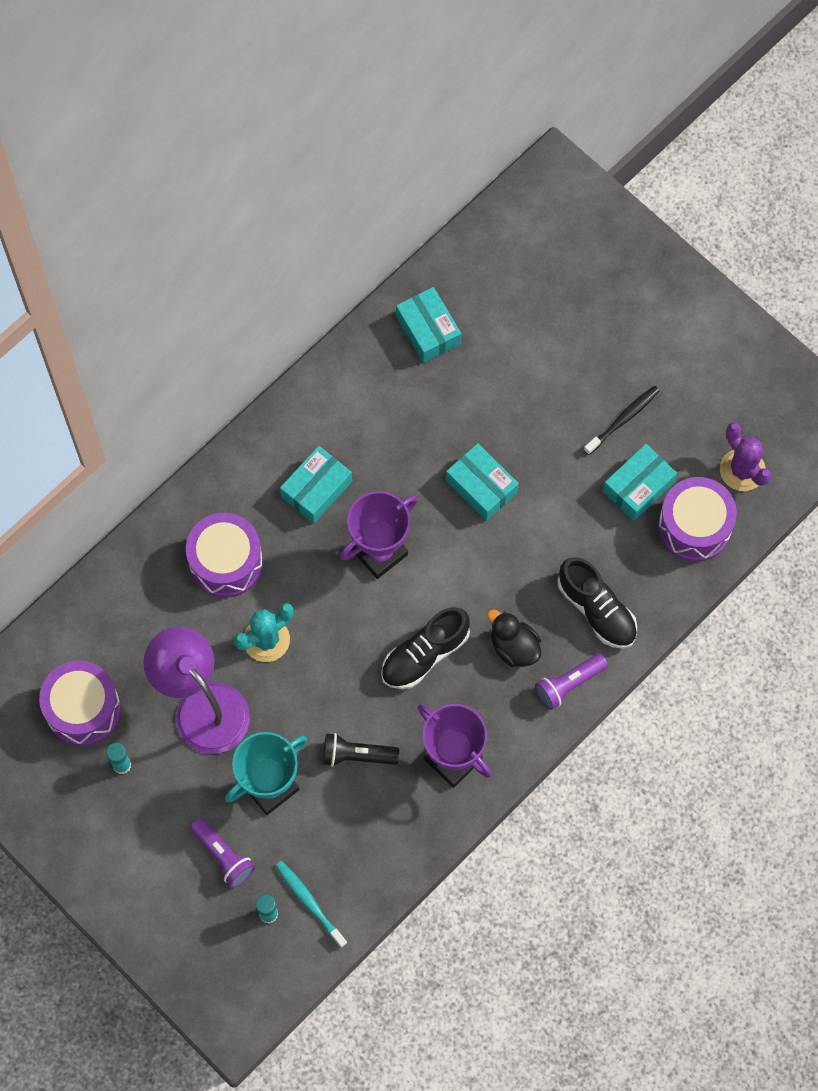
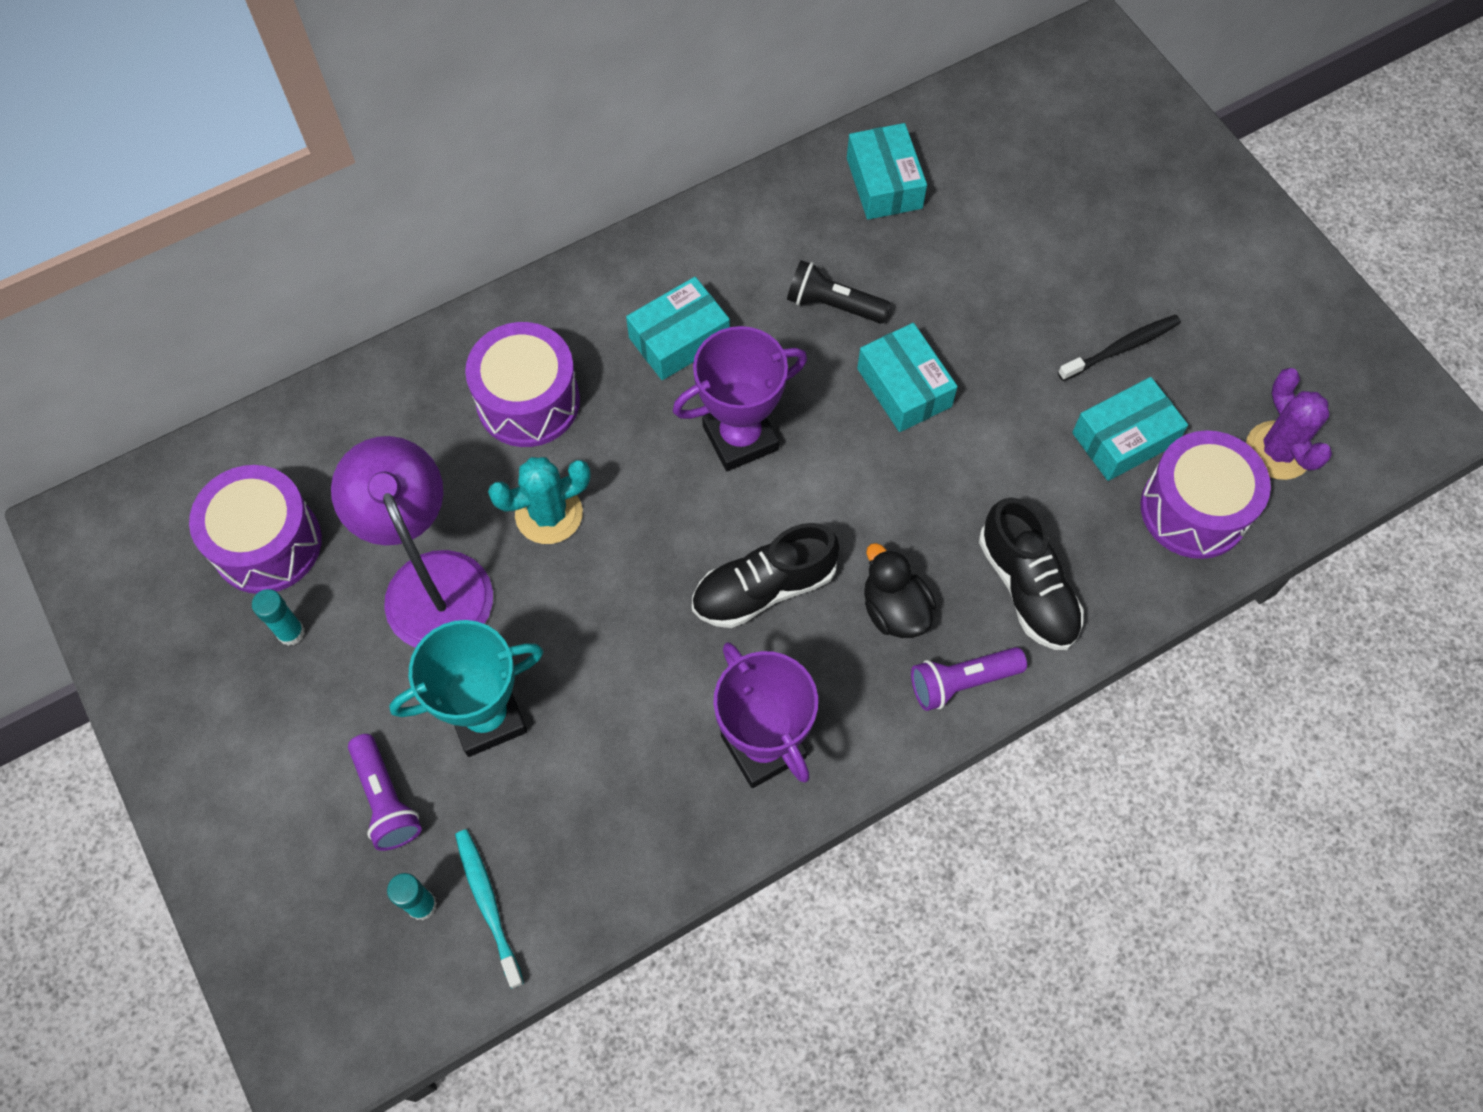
camera: 15 degrees right, 5 degrees down
black flashlight [323,733,399,767] -> black flashlight moved to [787,260,891,323]

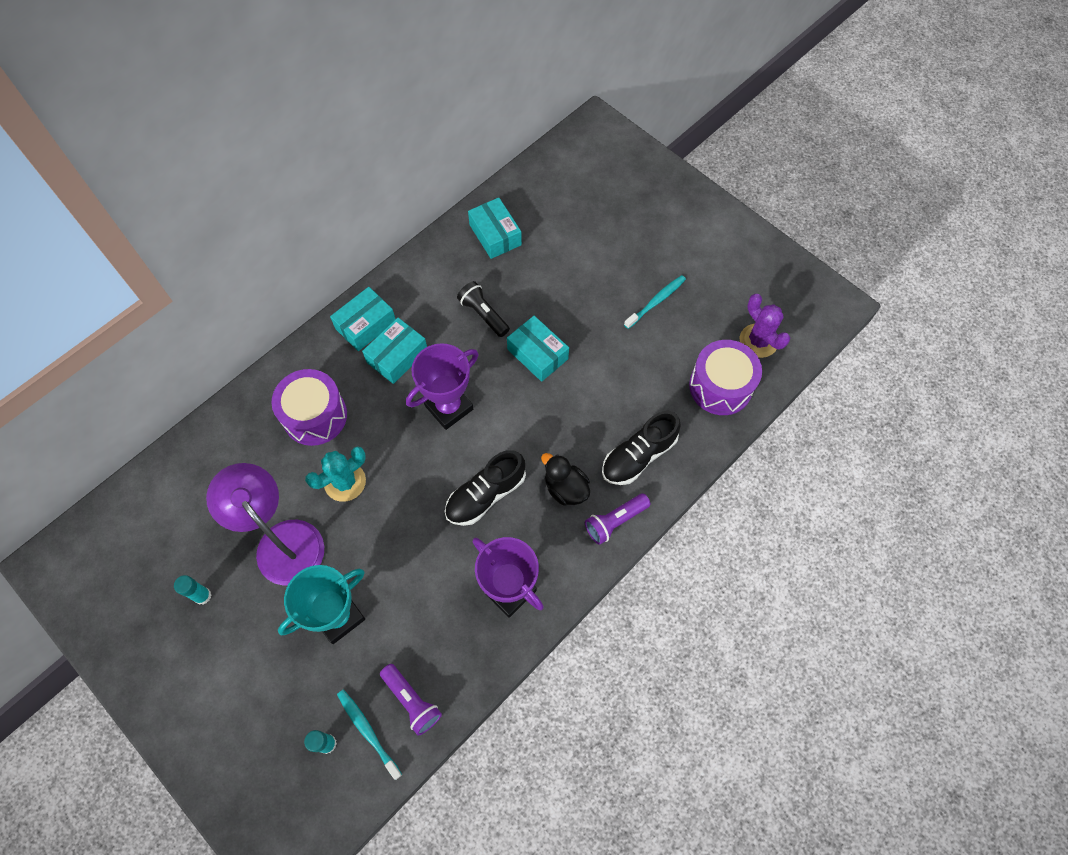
camera: 15 degrees left, 0 degrees up
purple drum [189,465,322,594] -> none
purple flashlight [348,734,422,851] -> purple flashlight moved to [380,664,442,736]
black flashlight [787,260,891,323] -> black flashlight turned 45 degrees clockwise [457,281,510,337]
black shoe [979,497,1084,650] -> black shoe turned 90 degrees clockwise [602,411,681,485]
black toothbrush [1058,315,1181,381] -> turquoise toothbrush [624,275,686,329]
turquoise box [1072,377,1188,481] -> turquoise box moved to [330,287,395,351]

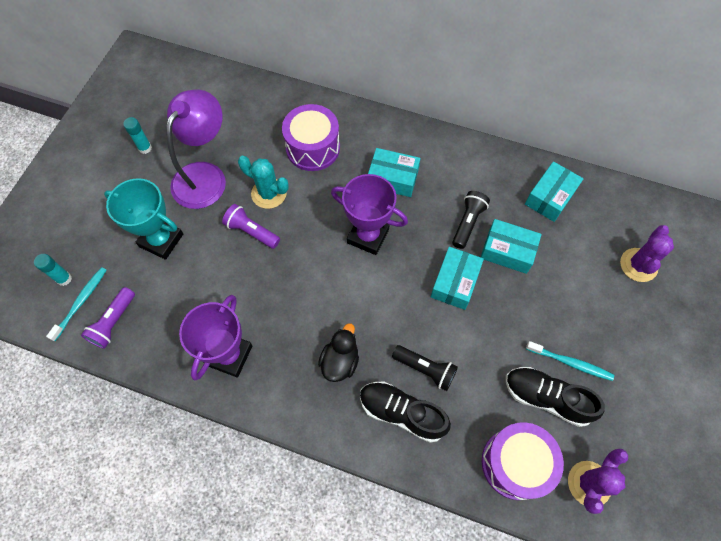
camera: 65 degrees right, 0 degrees up
turquoise box [330,287,395,351] -> turquoise box moved to [481,219,542,274]
black shoe [445,450,526,526] -> black shoe moved to [506,367,605,427]
purple flashlight [585,494,651,545] -> purple flashlight moved to [222,204,280,249]
none -> black flashlight [392,345,458,391]
none -> purple cactus [620,225,674,282]

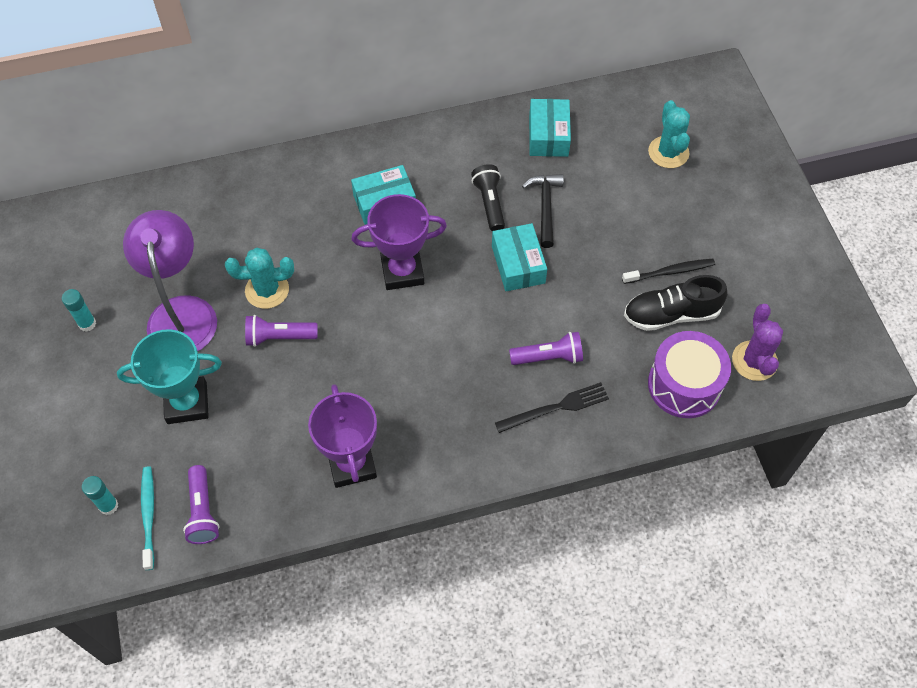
camera: 35 degrees left, 5 degrees down
purple drum [282,104,340,171] -> none
black duck [318,323,359,382] -> none
black shoe [360,382,451,443] -> black fork [495,382,609,433]
black flashlight [392,345,458,391] -> purple flashlight [509,332,583,365]
turquoise box [481,219,542,274] -> black hammer [522,174,564,248]
turquoise toothbrush [526,341,614,381] -> black toothbrush [622,259,715,284]
purple cactus [620,225,674,282] -> turquoise cactus [648,100,690,168]

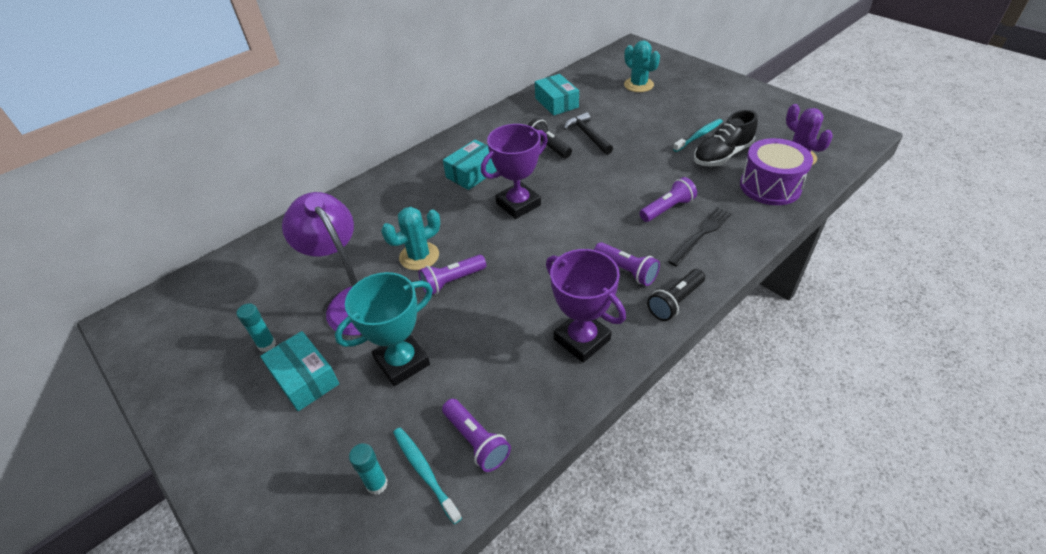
camera: 25 degrees left, 15 degrees down
turquoise box [492,223,547,291] -> turquoise box moved to [260,331,339,411]
black toothbrush [622,259,715,284] -> turquoise toothbrush [673,119,723,152]
none -> purple flashlight [594,242,660,286]
none -> black flashlight [647,269,705,321]

